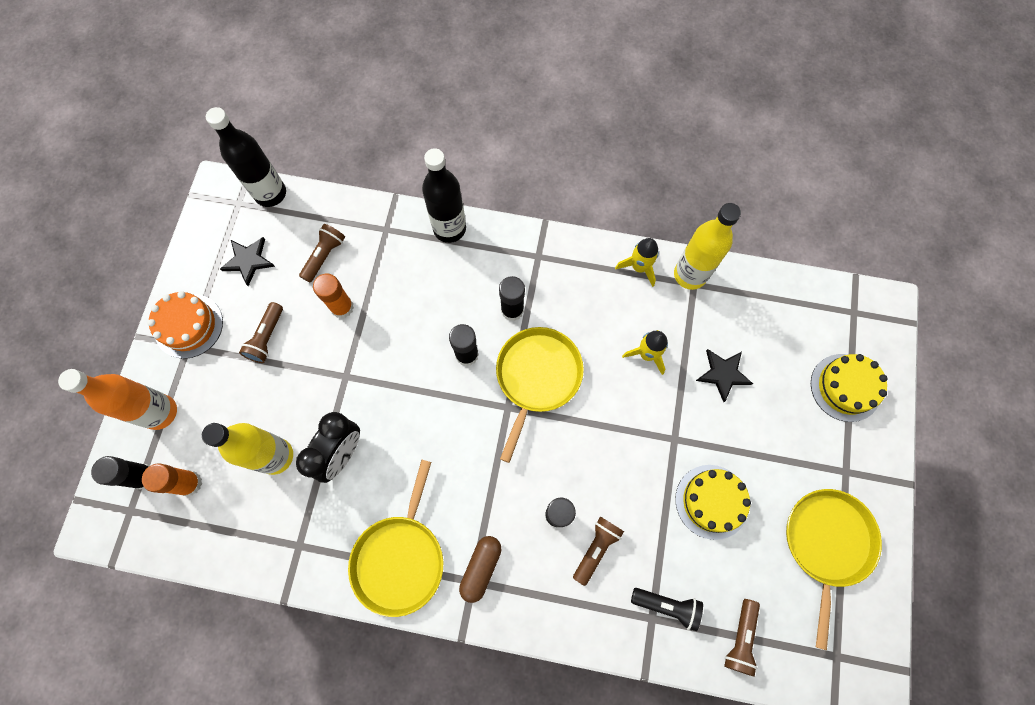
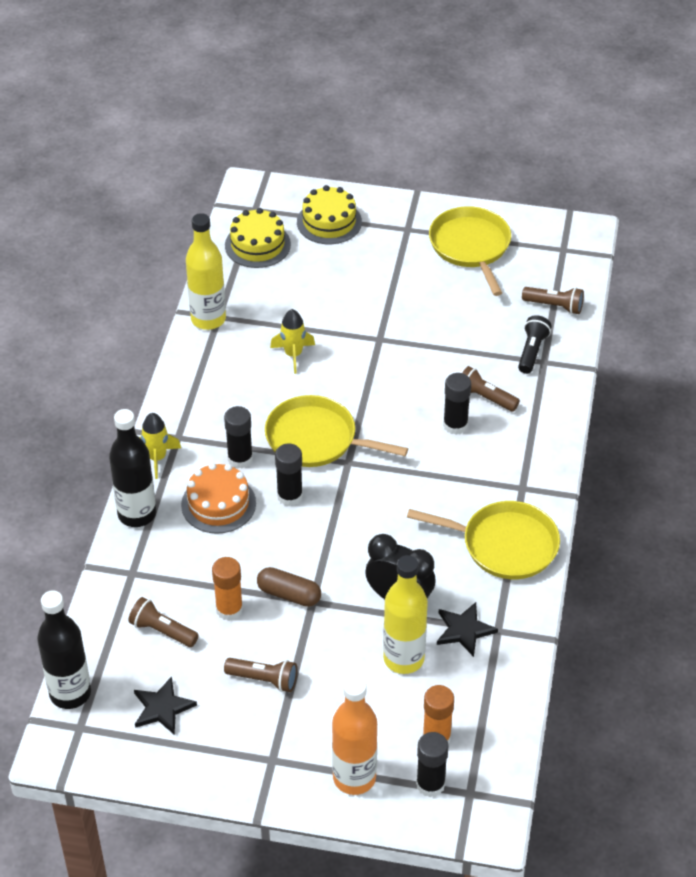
camera: 90 degrees left, 25 degrees down
orange cake [147,291,223,359] -> orange cake moved to [181,463,256,534]
brown capsule [459,536,501,603] -> brown capsule moved to [257,567,321,607]
yellow rocket [615,238,659,287] -> yellow rocket moved to [139,413,181,479]
yellow cake [675,465,751,540] -> yellow cake moved to [225,208,291,268]
black star [696,349,753,402] -> black star moved to [437,602,498,657]
yellow pan [786,489,882,650] -> yellow pan turned 60 degrees clockwise [429,206,511,296]

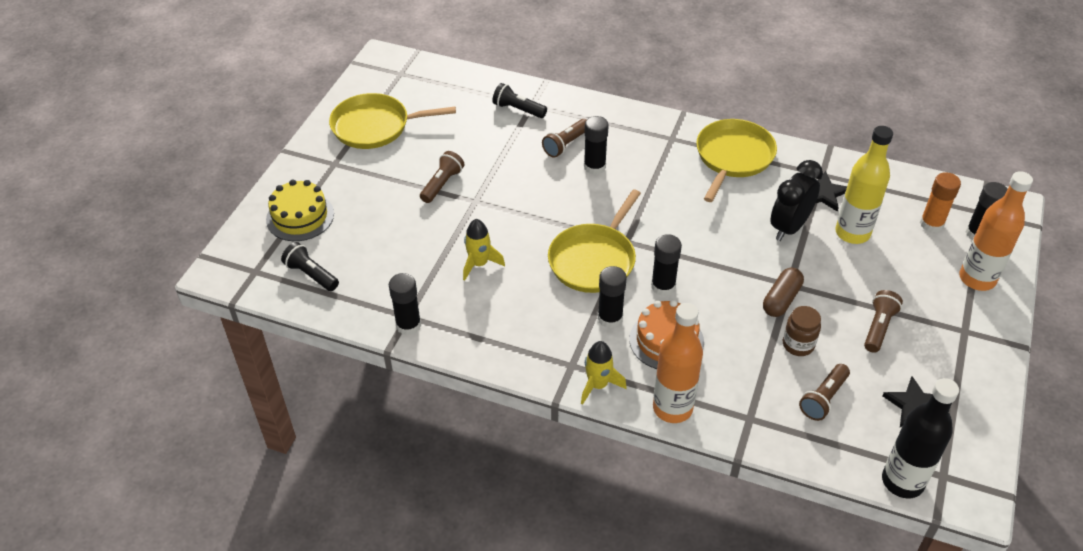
camera: 80 degrees left, 0 degrees up
black bottle [109,409,156,527] -> orange bottle [653,303,703,423]
yellow bottle [186,213,226,330] -> black glue stick [389,273,421,335]
orange glue stick [212,557,243,621] -> brown jar [783,306,821,356]
yellow cake [225,208,291,268] -> black flashlight [281,242,339,291]
brown flashlight [522,287,584,314] -> brown flashlight moved to [420,151,464,203]

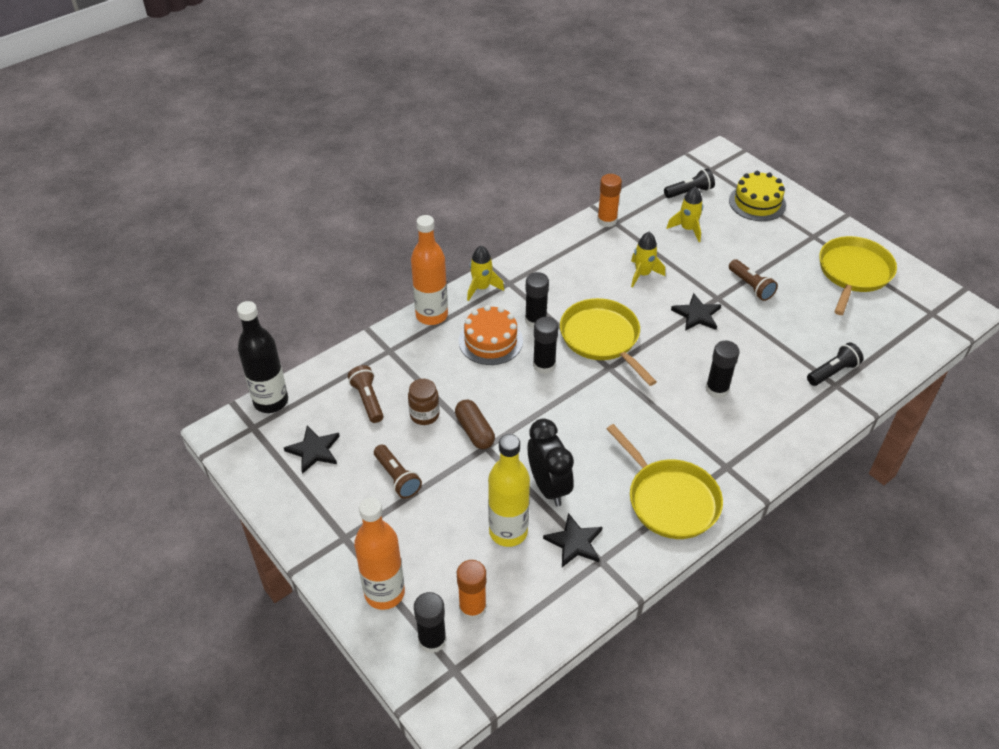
camera: 120 degrees right, 0 degrees up
black glue stick [389,273,421,335] -> orange glue stick [597,174,622,227]
brown flashlight [542,119,587,158] -> none
none -> yellow rocket [666,186,703,242]
none -> black star [671,293,721,331]

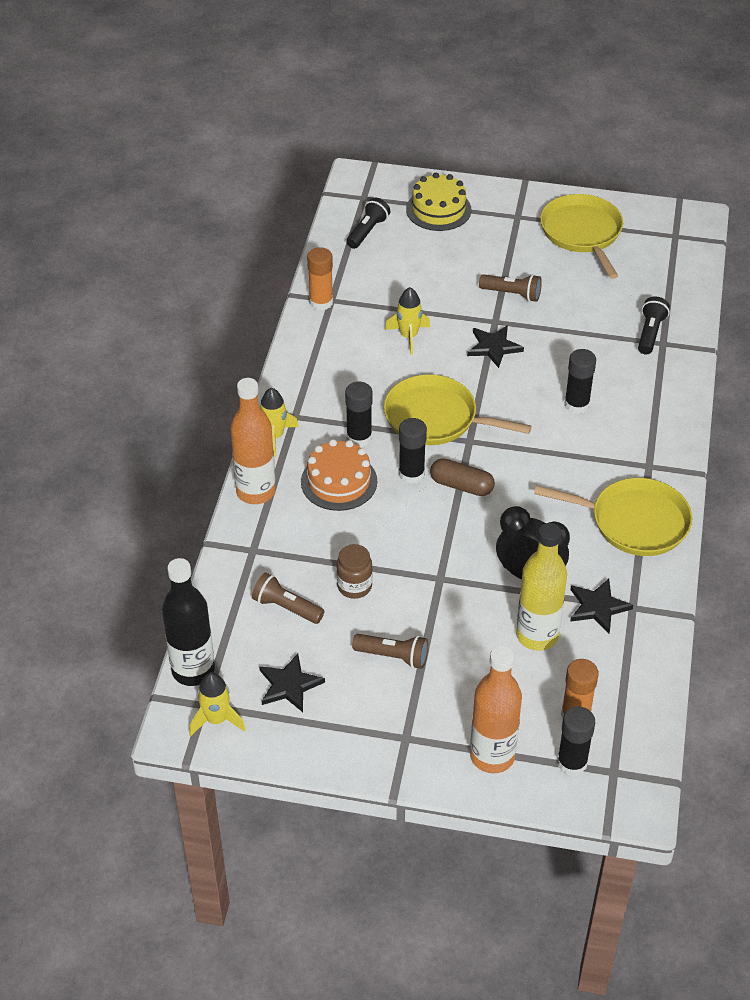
camera: 40 degrees left, 0 degrees up
brown capsule [455,400,495,449] -> brown capsule moved to [430,459,495,496]
yellow rocket [666,186,703,242] -> yellow rocket moved to [189,672,246,736]

